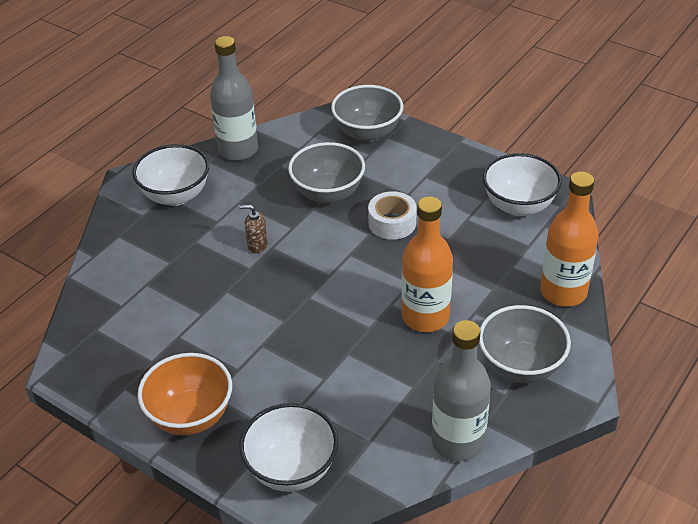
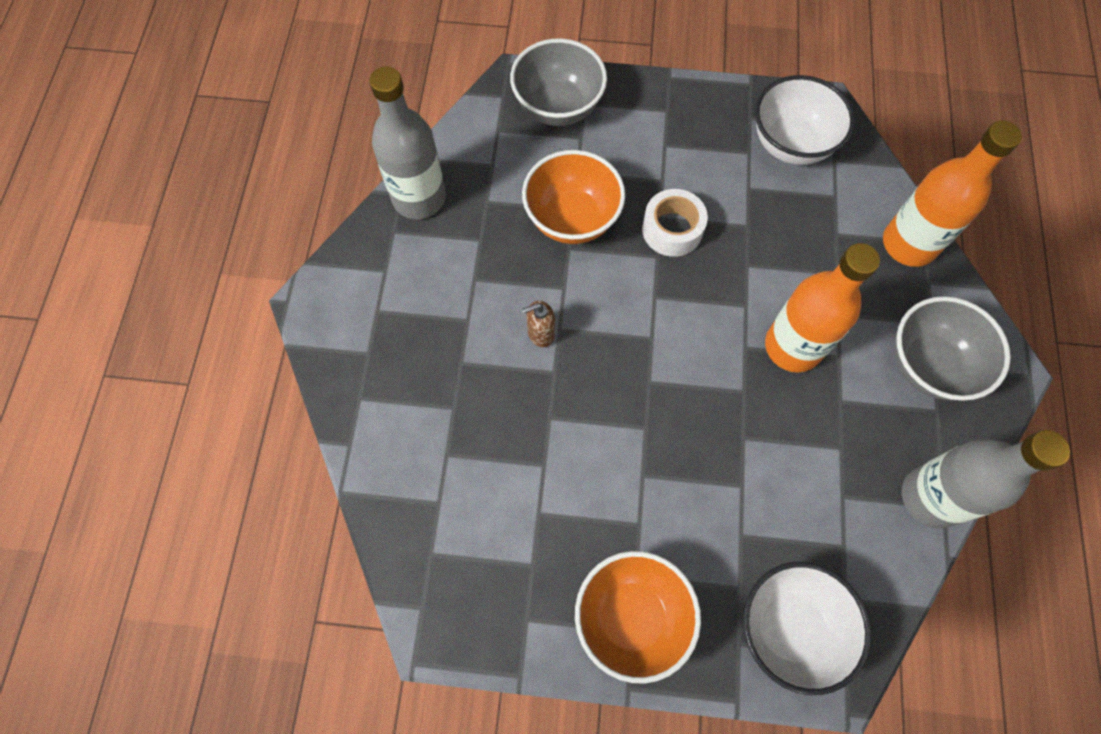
camera: 30 degrees left, 25 degrees up
white bowl [132,144,209,206] -> none
grey bowl [288,142,365,204] -> orange bowl [522,150,625,244]

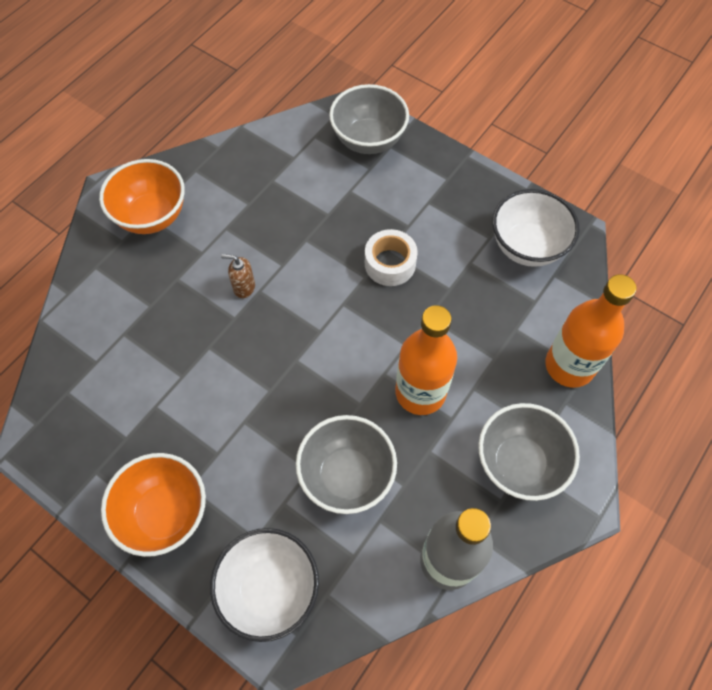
camera: 30 degrees right, 5 degrees down
grey bottle [369,66,446,219] -> none
orange bowl [522,150,625,244] -> orange bowl moved to [99,159,185,234]
none -> grey bowl [296,415,397,514]

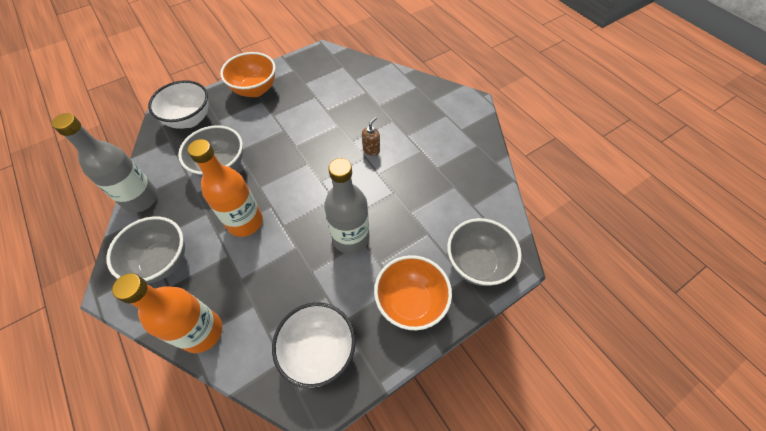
camera: 110 degrees right, 5 degrees down
orange bowl [99,159,185,234] -> orange bowl moved to [374,255,452,330]
white tape [365,229,418,286] -> grey bottle [324,158,369,254]

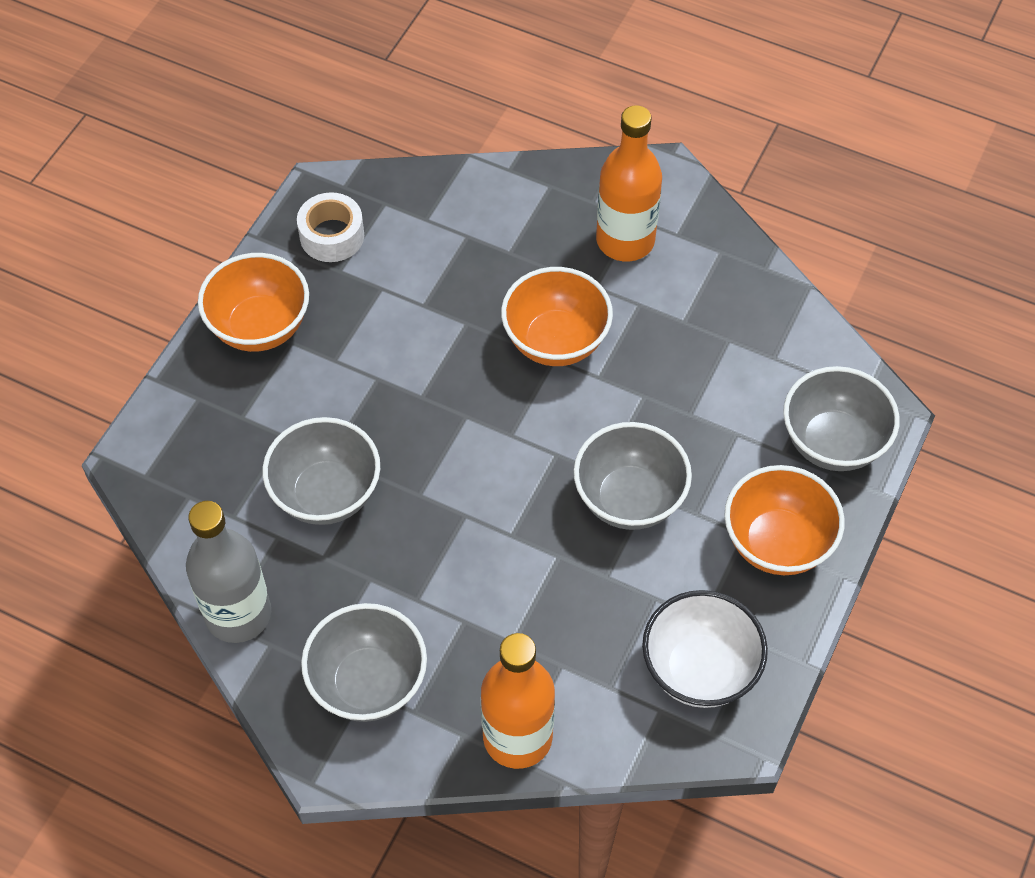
camera: 30 degrees left, 0 degrees up
white bowl [148,80,209,129] -> none
orange bottle [187,139,263,237] -> orange bottle moved to [596,105,662,261]
grey bottle [324,158,369,254] -> grey bowl [574,422,692,530]
brown soap dispenser [362,117,380,156] -> orange bowl [501,267,613,366]
none -> white tape [297,192,364,262]

